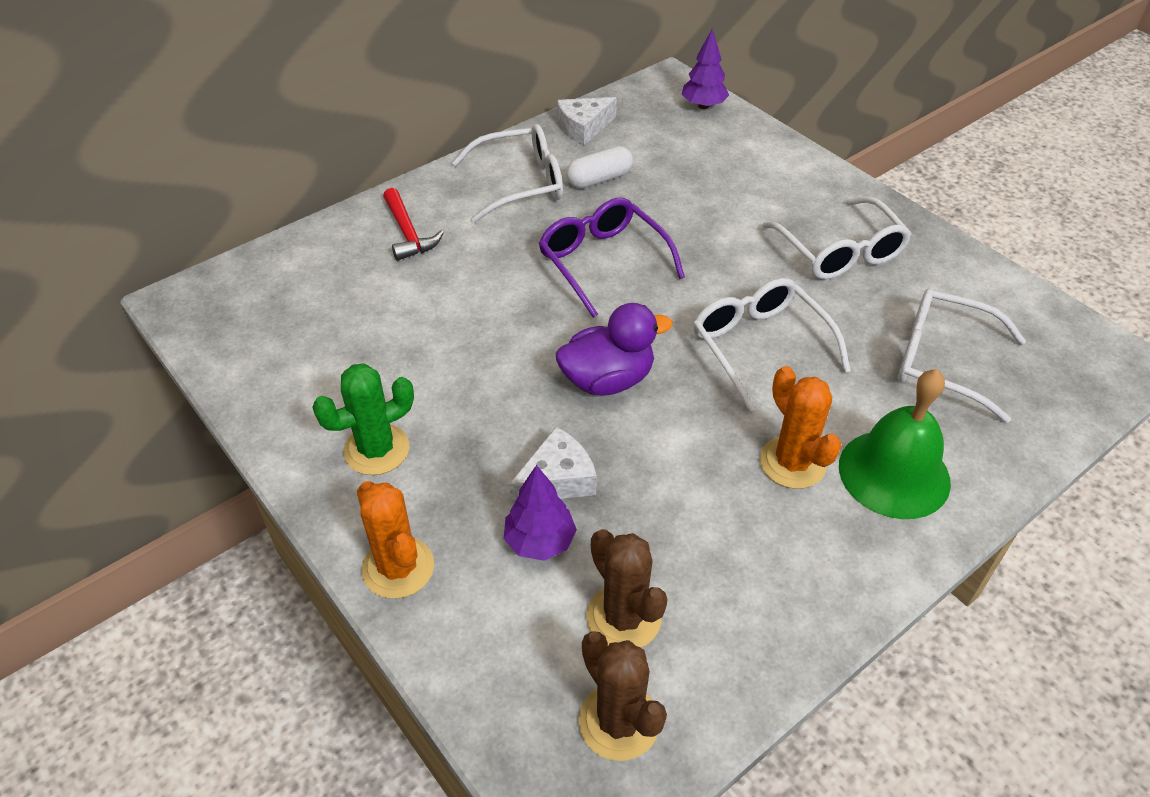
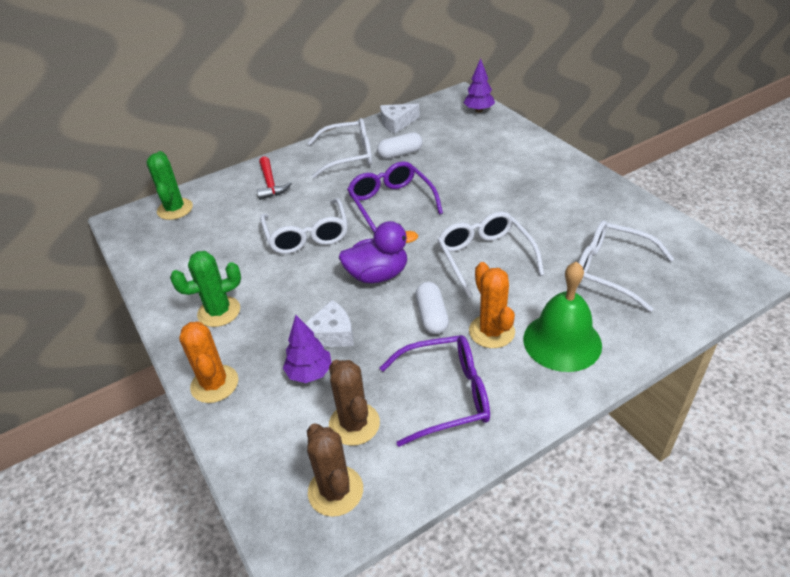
camera: 10 degrees right, 5 degrees down
white glasses [762,196,912,280] -> white glasses moved to [260,198,348,254]
none -> green cactus [146,151,193,220]
none -> purple glasses [380,335,490,447]
none -> white capsule [415,282,449,334]

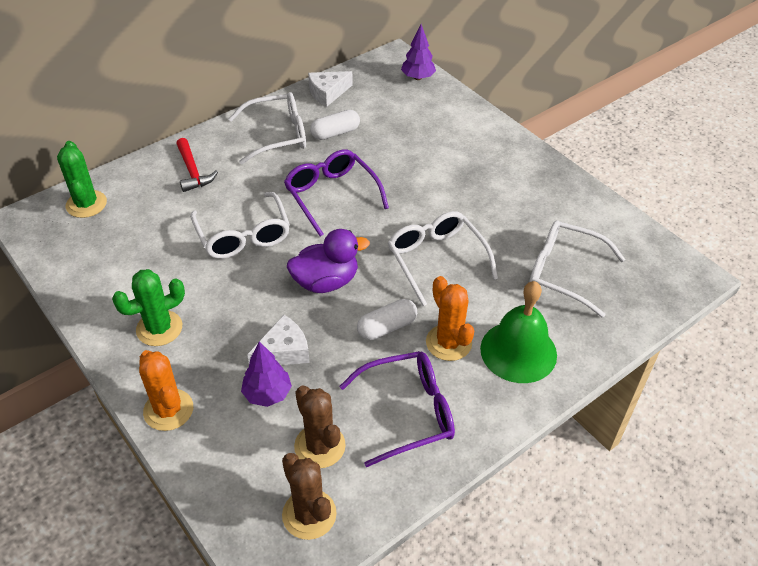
camera: 10 degrees left, 5 degrees up
white capsule [415,282,449,334] -> white capsule turned 75 degrees clockwise [357,299,417,340]

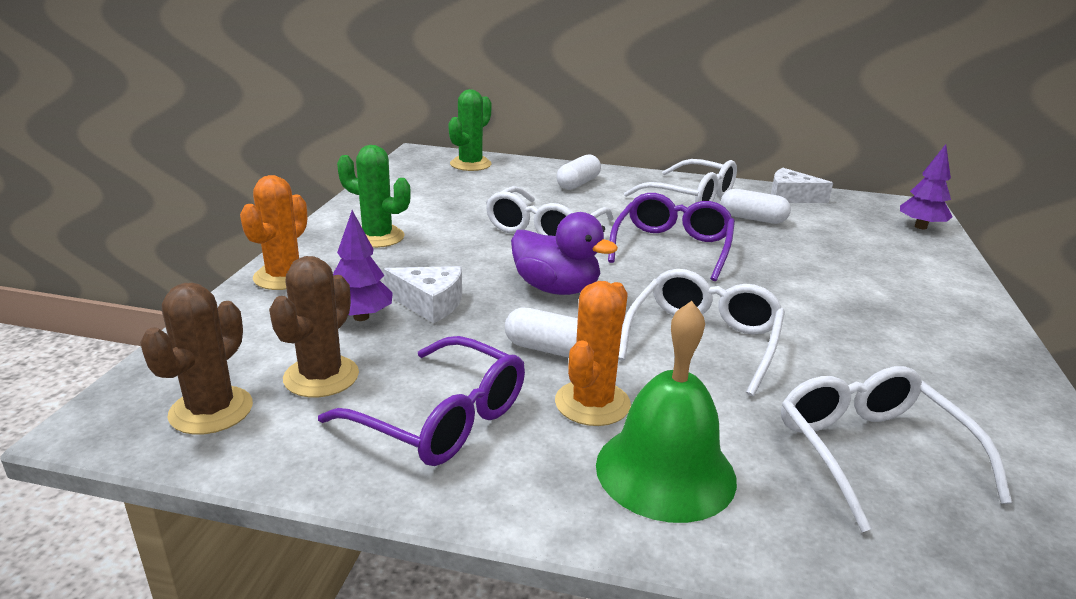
camera: 50 degrees right, 20 degrees down
red hammer [176,138,218,192] -> white capsule [556,154,601,190]

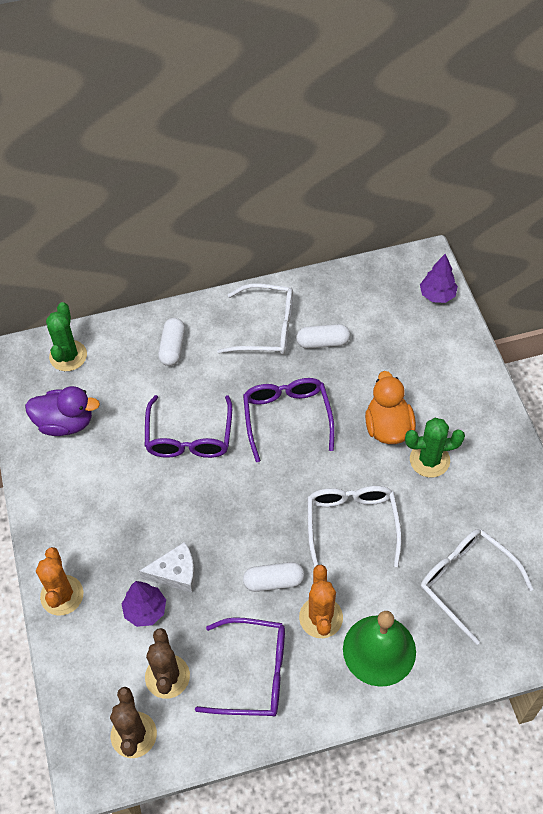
camera: 25 degrees left, 30 degrees up
green cactus [337,145,411,248] -> green cactus moved to [405,418,465,477]
white glasses [486,186,614,236] -> purple glasses [145,395,232,458]
purple duck [511,212,618,295] -> purple duck moved to [25,386,100,436]
white cheese [771,168,833,203] -> none
none -> orange duck [365,371,416,444]

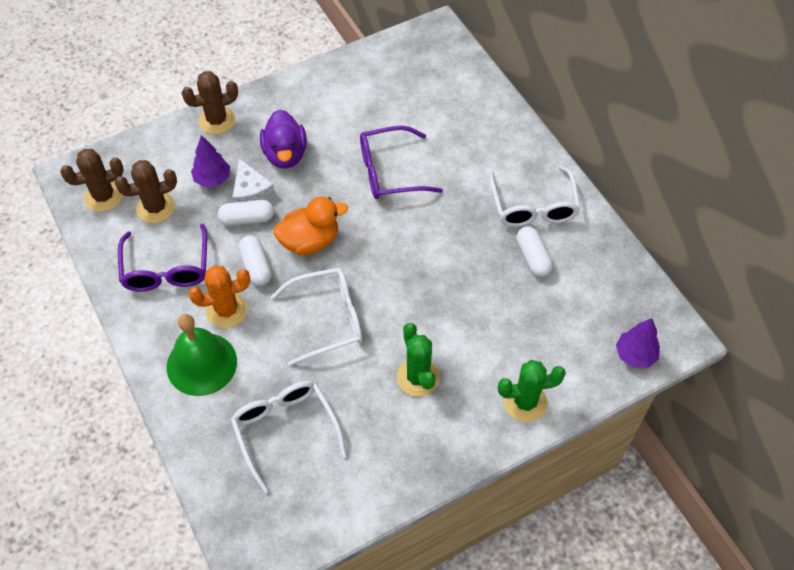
camera: 75 degrees right, 0 degrees up
purple duck [25,386,100,436] -> purple duck moved to [260,109,307,168]
orange cactus [36,547,84,616] -> brown cactus [181,71,238,134]
green cactus [46,302,87,371] -> green cactus moved to [498,360,566,422]
white capsule [158,318,185,366] -> white capsule moved to [218,200,274,226]
purple glasses [243,378,335,462] -> none
orange duck [365,371,416,444] -> orange duck moved to [273,197,348,255]
white glasses [420,529,533,645] -> white glasses turned 60 degrees counterclockwise [231,381,347,493]

